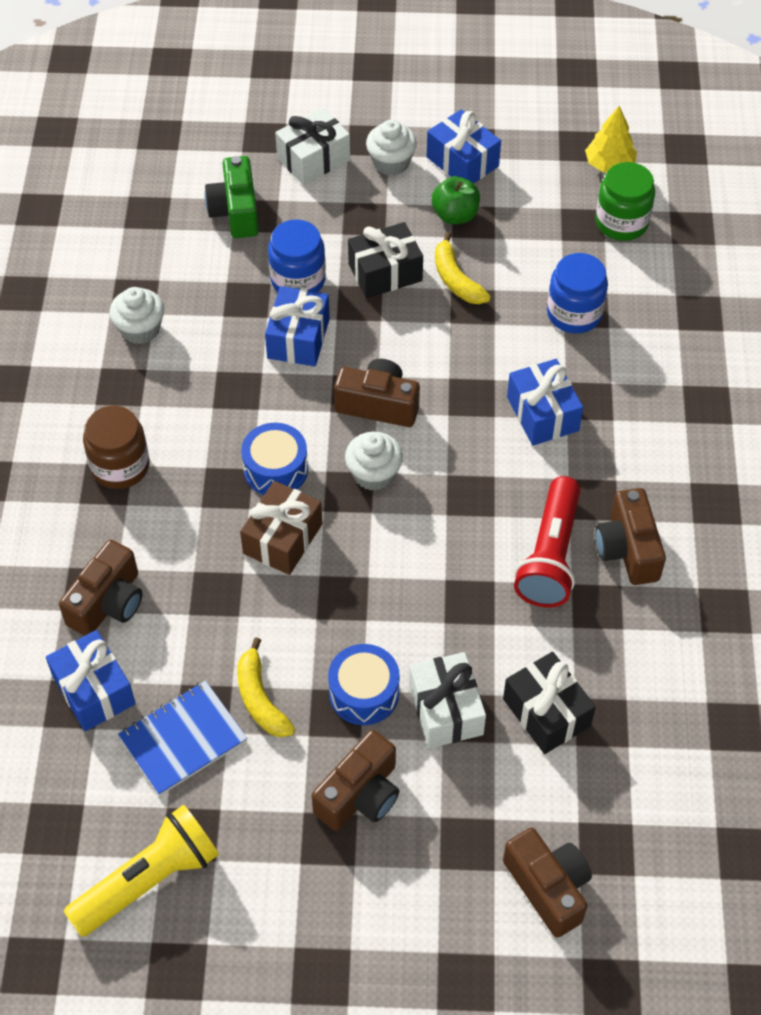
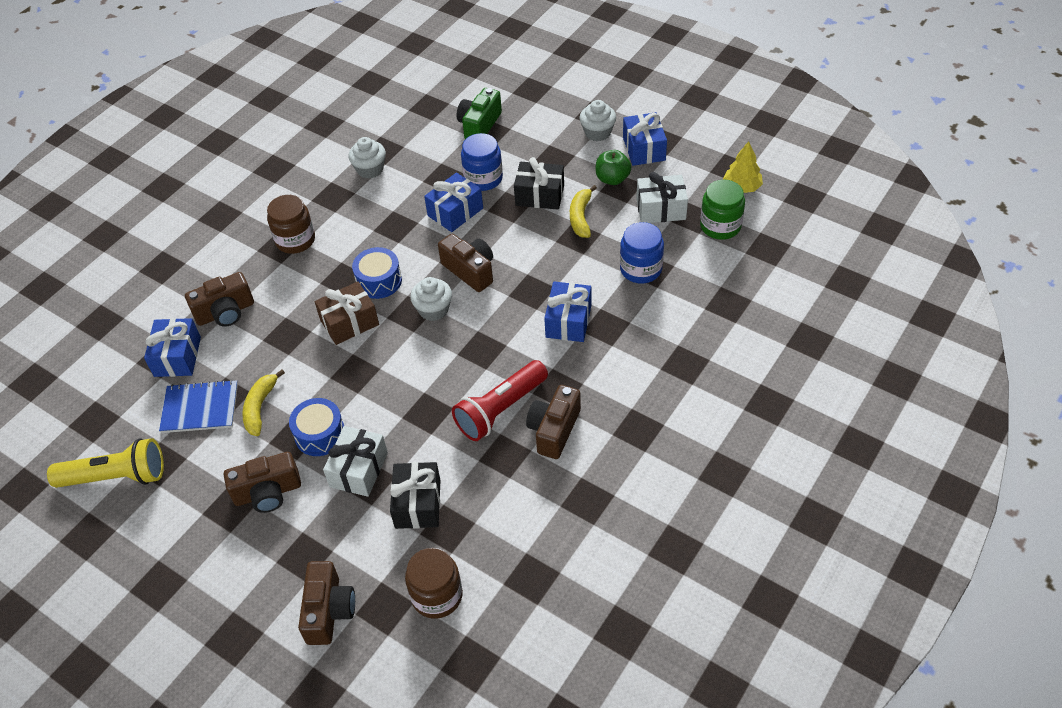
camera: 35 degrees right, 5 degrees down
white gift [275,108,350,185] -> white gift moved to [636,172,688,223]
none -> brown jar [405,548,463,619]

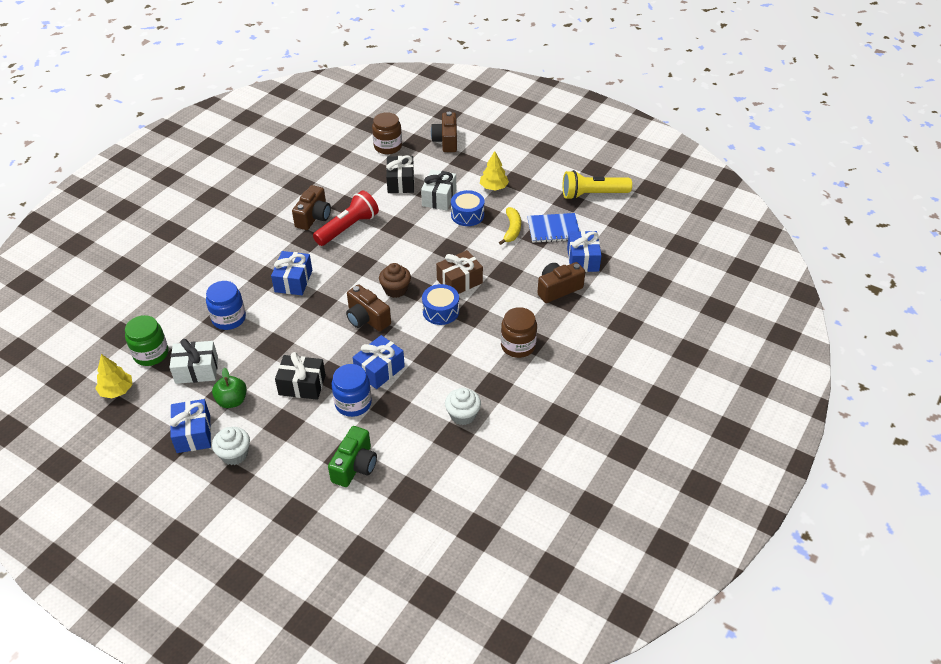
camera: 175 degrees right, 5 degrees down
brown camera [224,452,301,513] -> yellow tree [480,151,509,191]
white cupcake [410,277,452,321] -> brown cupcake [379,263,411,298]
yellow banana [570,185,597,238] -> none

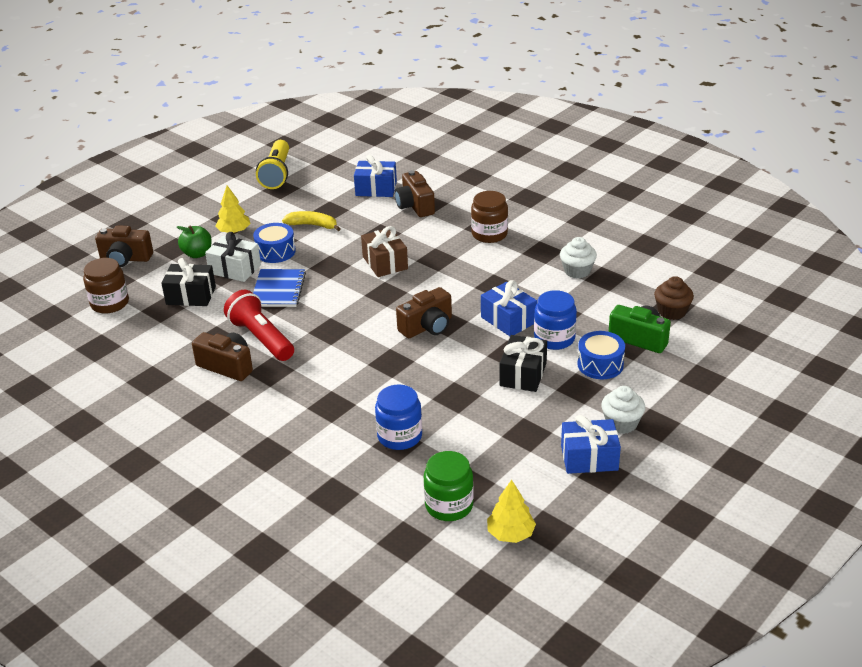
camera: 80 degrees left, 10 degrees down
white gift [169,339,218,384] -> none
green apple [212,368,247,408] -> green apple moved to [177,225,212,258]
blue gift [271,251,312,295] -> none
brown cupcake [379,263,411,298] -> brown cupcake moved to [654,276,694,320]
blue drum [422,284,459,325] -> blue drum moved to [577,331,625,379]
blue notebook [527,213,579,243] -> blue notebook moved to [253,269,306,307]

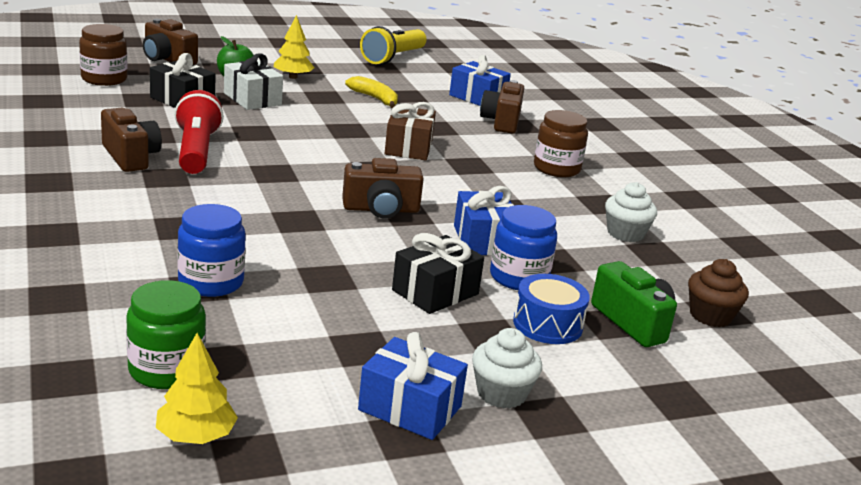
camera: 25 degrees right, 10 degrees down
blue drum [253,223,296,263] -> none
blue notebook [253,269,306,307] -> none

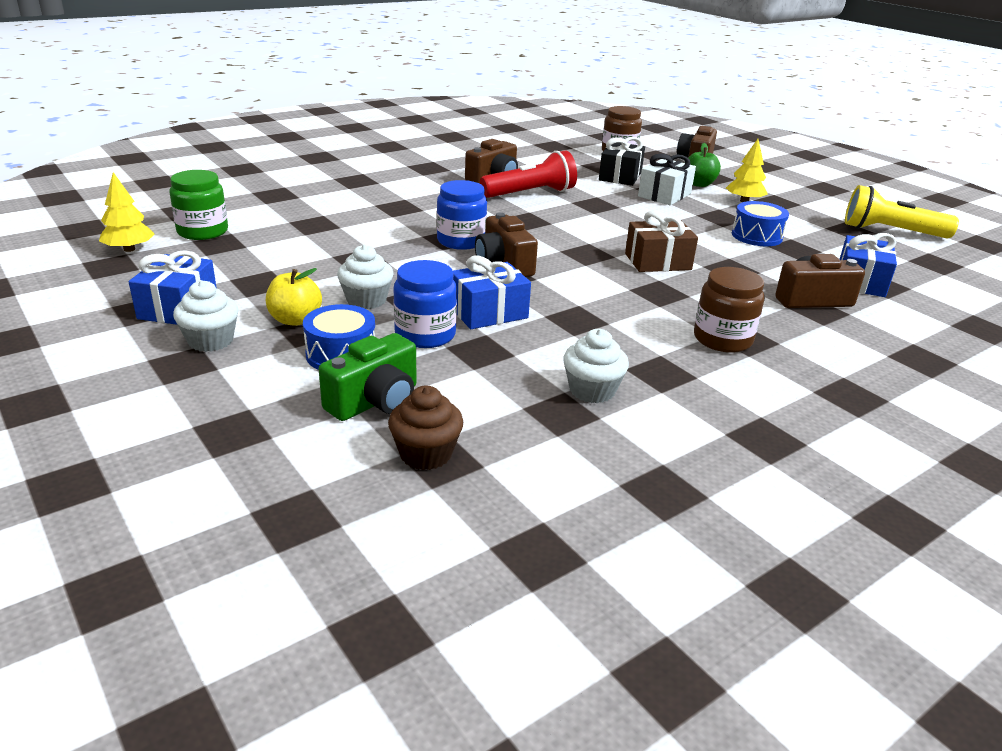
camera: 75 degrees right, 5 degrees up
blue jar [177,204,246,297] -> blue jar moved to [437,180,487,250]
yellow banana [345,76,398,108] -> blue drum [732,201,789,246]
black gift [392,233,484,314] -> white cupcake [337,244,393,309]
none -> yellow apple [266,268,322,326]

